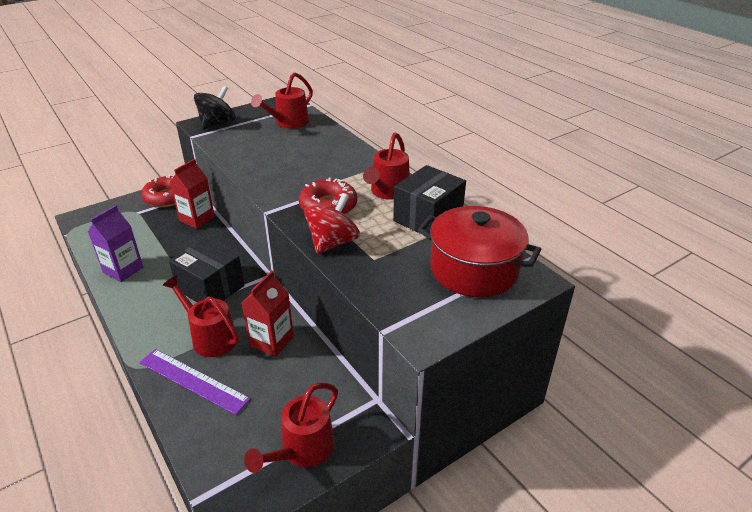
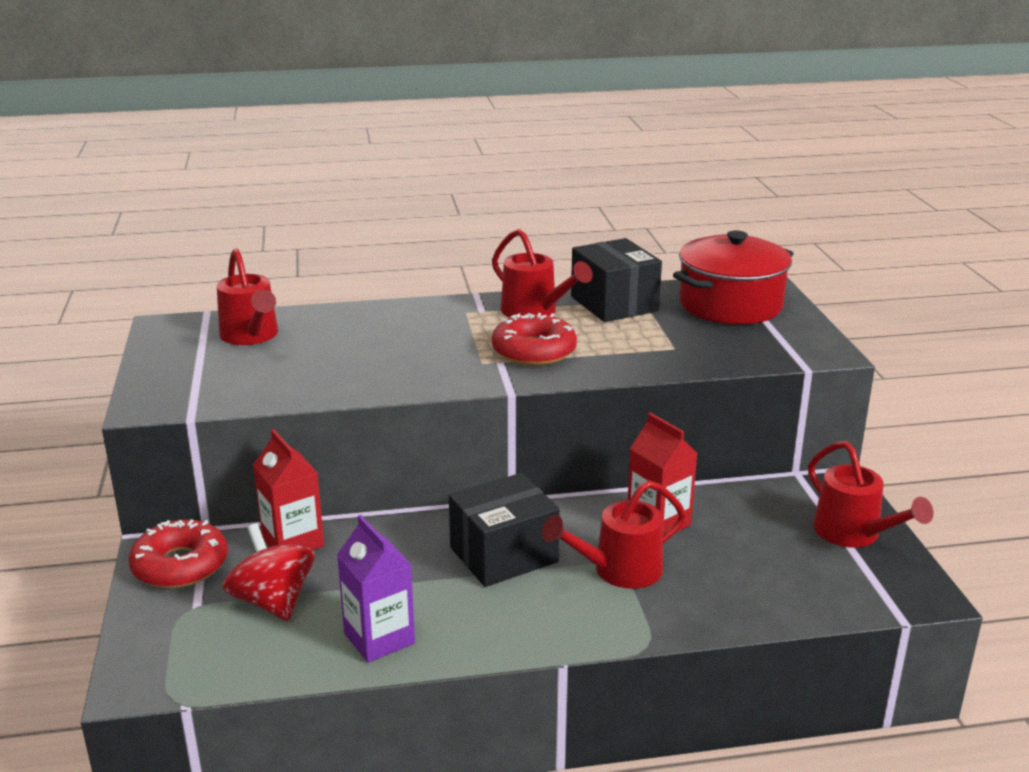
camera: 65 degrees left, 10 degrees down
purple ruler [139,349,251,415] -> none
black spinning top [194,86,236,129] -> none
red spinning top [304,193,360,254] -> red spinning top moved to [223,523,315,621]

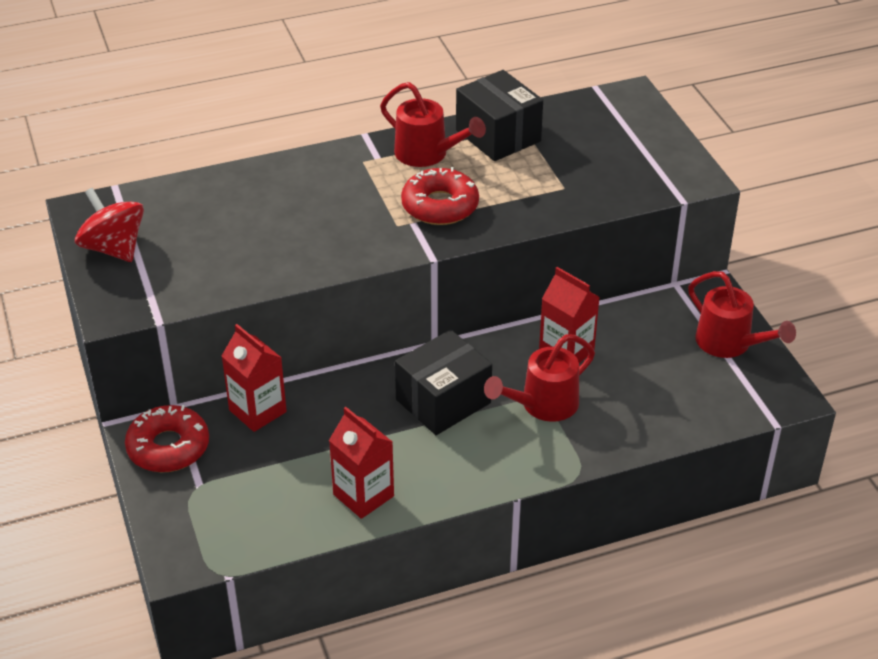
camera: 10 degrees left, 15 degrees up
red watering can [217,248,278,345] -> none
red spinning top [223,523,315,621] -> red spinning top moved to [75,188,144,262]
purple carton [337,515,415,663] -> red carton [329,407,394,519]
red pot [673,231,794,325] -> none

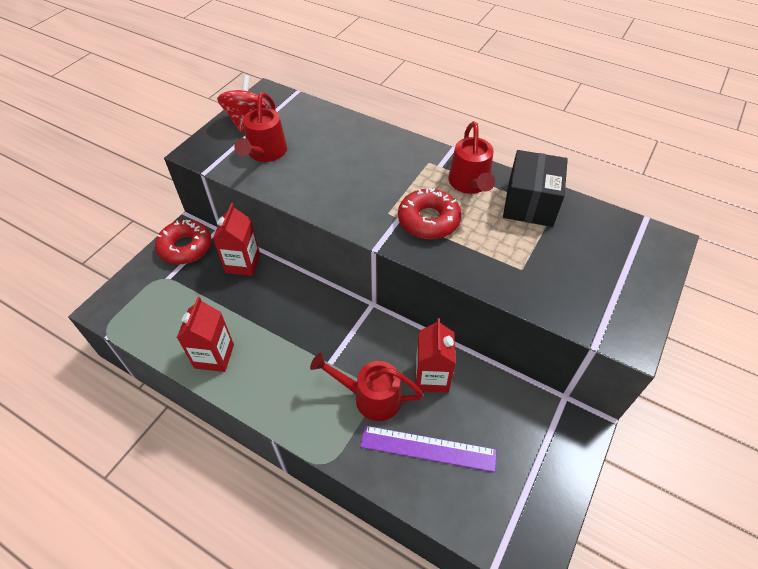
camera: 50 degrees right, 10 degrees up
black box [395,330,492,435] -> none
red watering can [688,271,796,358] -> red watering can moved to [234,92,287,162]
none -> purple ruler [360,426,497,472]

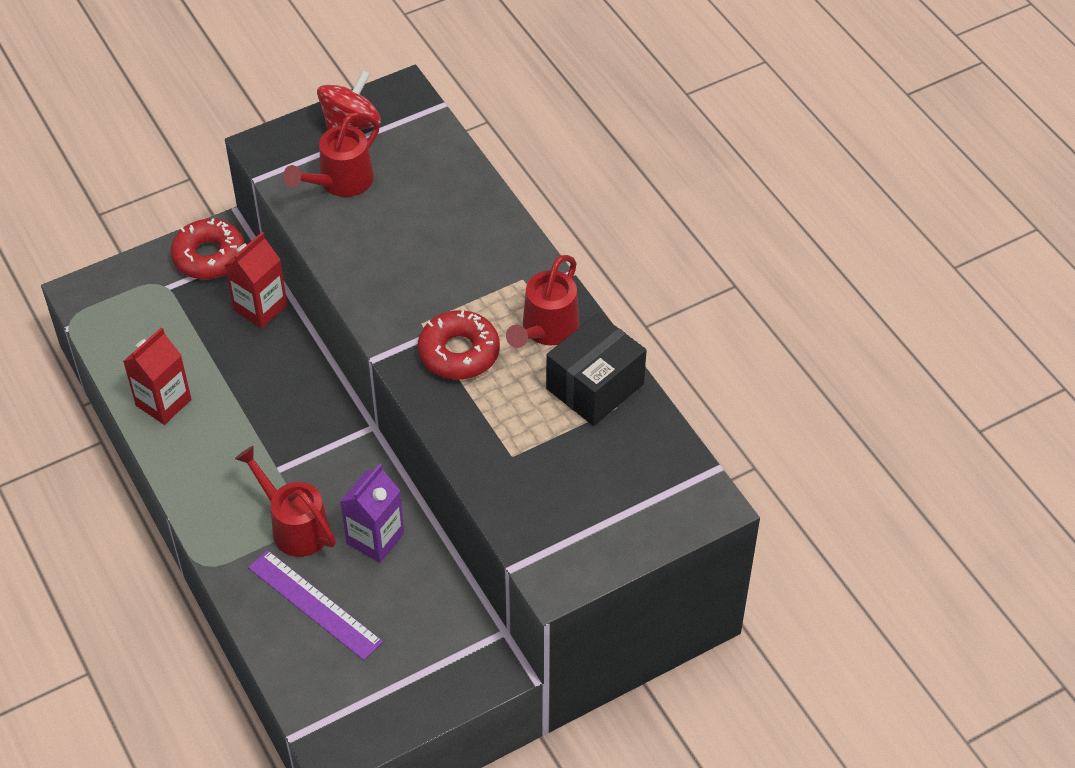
camera: 30 degrees right, 0 degrees up
red carton [416,318,456,393] -> purple carton [340,464,404,563]

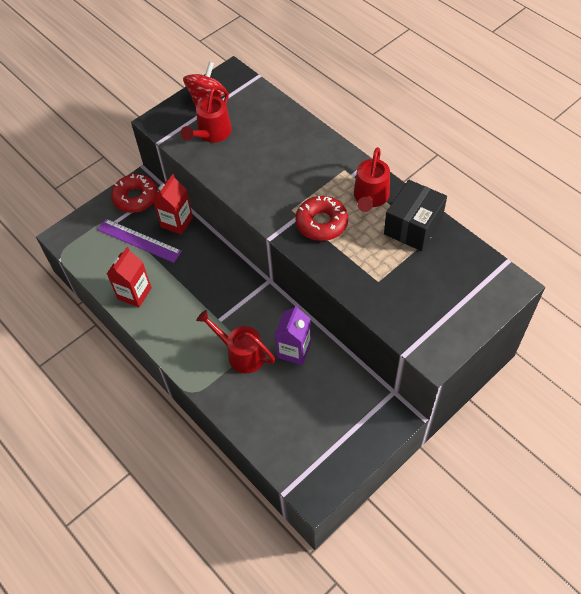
camera: 10 degrees left, 5 degrees up
purple ruler [248,550,383,660] -> purple ruler moved to [97,219,182,263]

